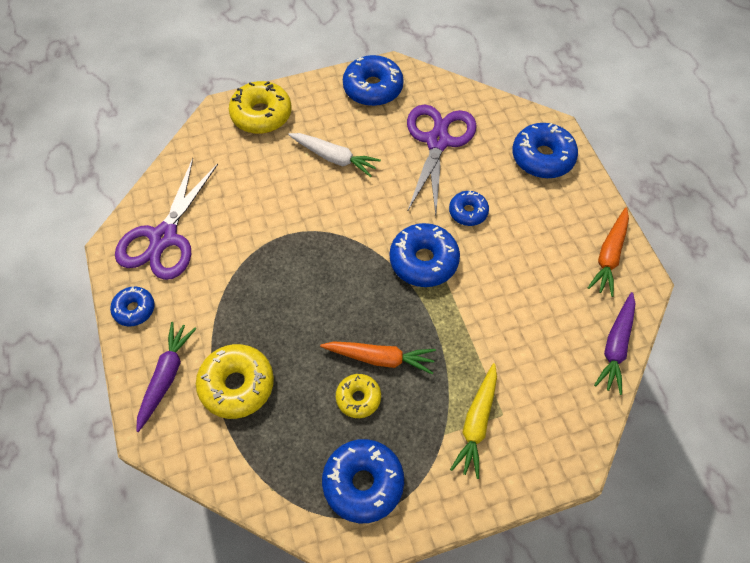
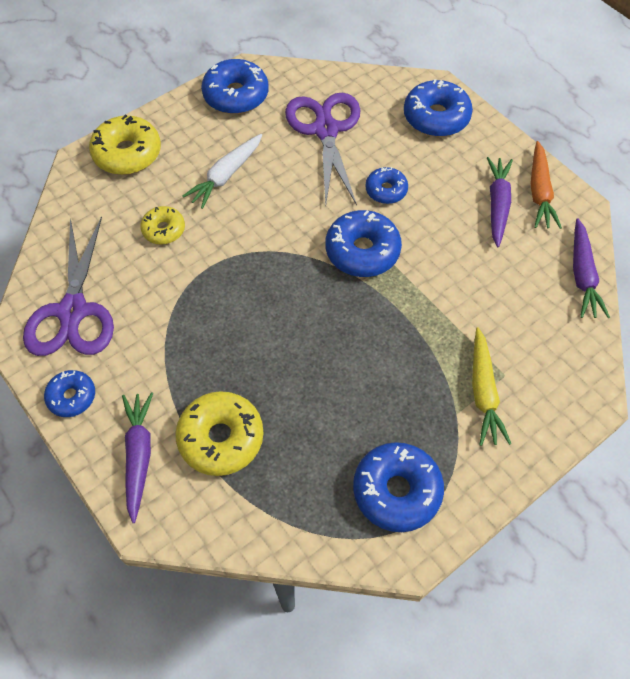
camera: 20 degrees left, 0 degrees up
white carrot [288,133,381,177] -> white carrot turned 120 degrees clockwise [183,134,262,209]
orange carrot [320,341,436,374] -> none
yellow donut [336,374,381,418] -> yellow donut moved to [140,206,185,245]
none -> purple carrot [487,157,513,247]

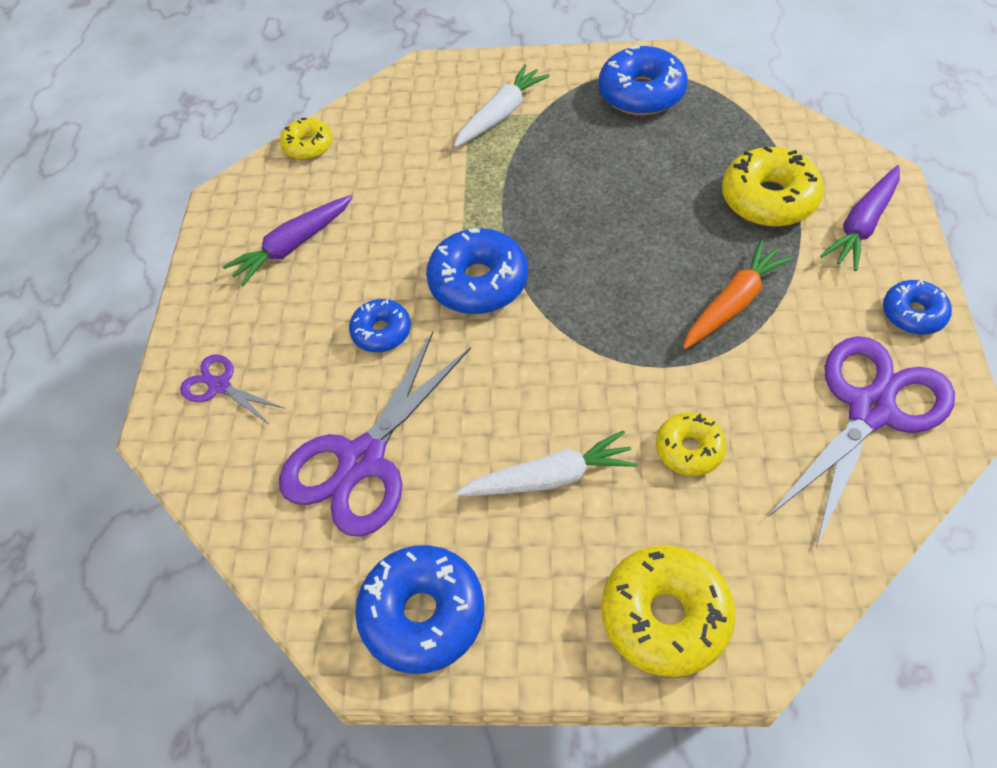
camera: 135 degrees left, 5 degrees down
blue donut [404,79,473,137] -> purple scissors [180,354,284,425]
yellow carrot [472,327,511,446] -> white carrot [454,64,550,147]
orange carrot [530,141,562,229] -> orange carrot moved to [683,240,793,349]
purple carrot [573,218,610,318] -> yellow donut [280,118,333,160]

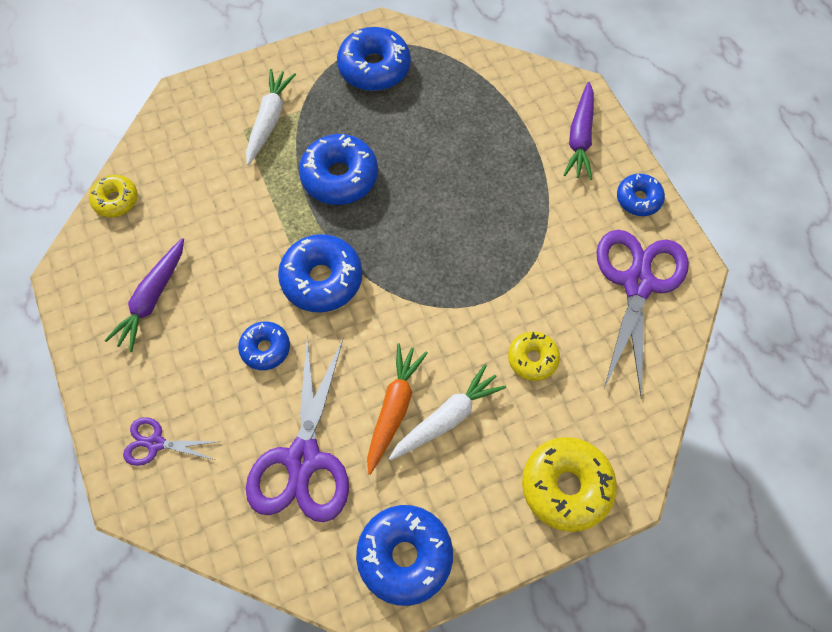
camera: 30 degrees left, 10 degrees up
orange carrot [683,240,793,349] -> orange carrot moved to [367,344,428,475]
yellow donut [722,146,824,227] -> none
none -> blue donut [299,134,378,205]

